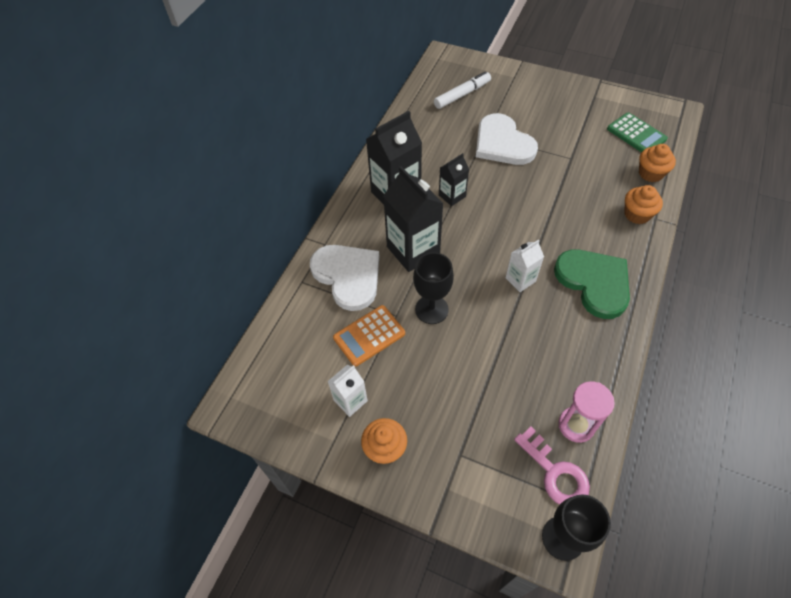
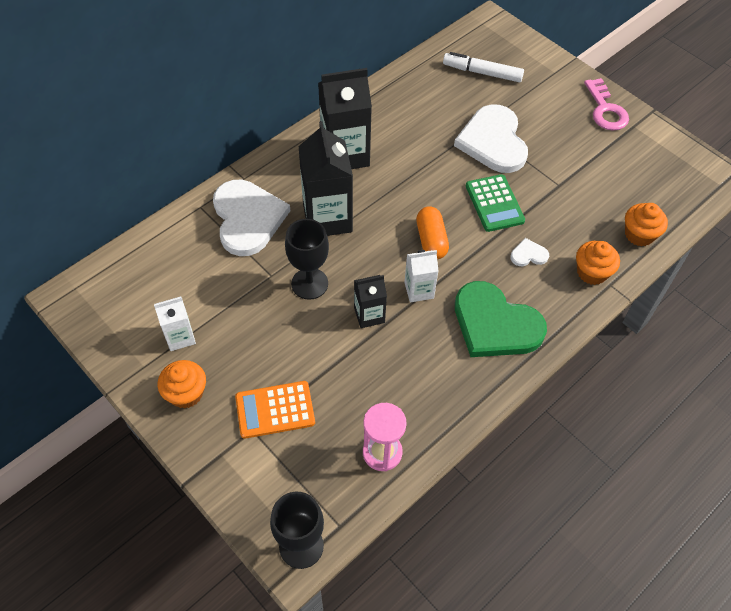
camera: 20 degrees right, 0 degrees up
orange calculator [333,305,405,367] -> orange calculator moved to [235,381,315,439]
white marker [434,71,491,109] -> white marker turned 150 degrees counterclockwise [443,52,524,82]
black carton [439,153,469,206] -> black carton moved to [354,275,387,328]
pink key [514,426,590,505] -> pink key moved to [584,78,629,131]
green heart [554,250,630,319] -> green heart turned 135 degrees clockwise [455,281,547,357]
green calculator [607,112,668,152] -> green calculator moved to [466,174,525,232]
none -> orange capsule [416,206,449,260]
none -> white heart [511,238,549,266]

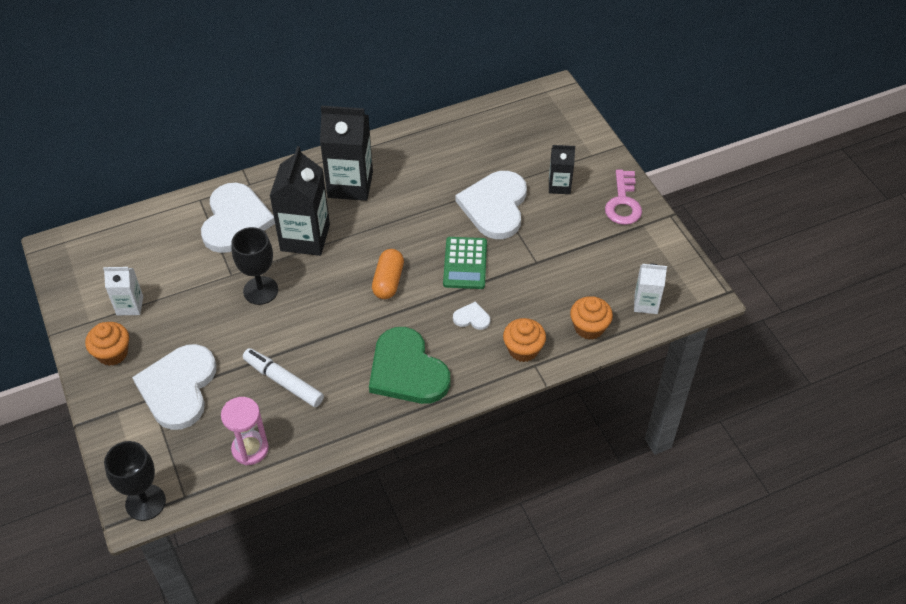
camera: 20 degrees right, 5 degrees down
orange calculator [235,381,315,439] -> white heart [132,344,216,430]
black carton [354,275,387,328] -> black carton moved to [549,145,575,194]
white carton [404,250,439,303] -> white carton moved to [634,263,667,314]
white marker [443,52,524,82] -> white marker moved to [243,348,324,407]

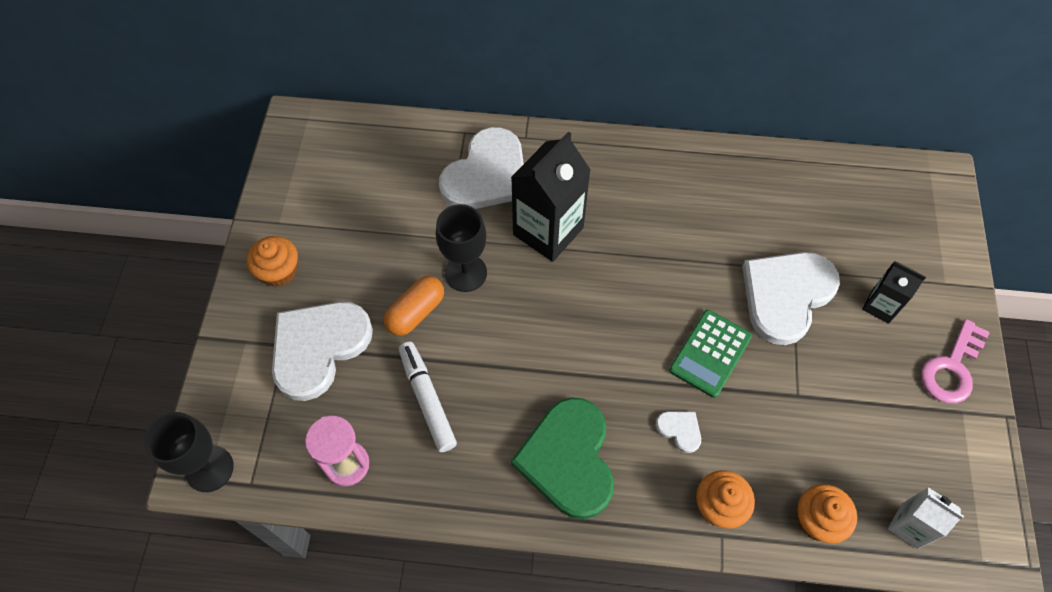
camera: 30 degrees right, 10 degrees up
white carton [103,267,143,315] -> none
black carton [320,106,373,201] -> none
orange capsule [372,249,404,299] -> orange capsule moved to [384,276,444,336]

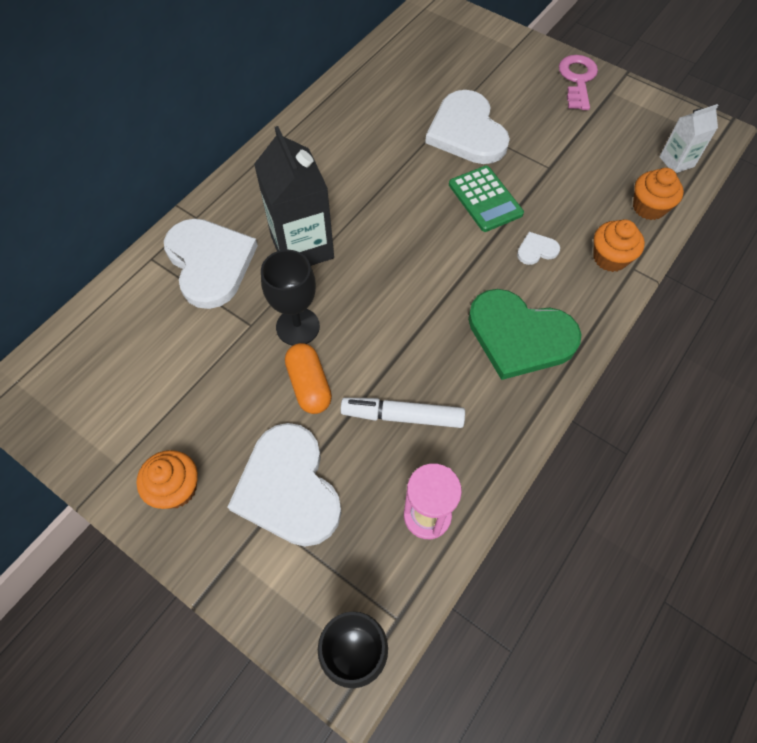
camera: 60 degrees left, 0 degrees up
black carton [862,261,926,324] -> none
pink key [921,319,990,403] -> pink key turned 150 degrees counterclockwise [559,55,598,110]

